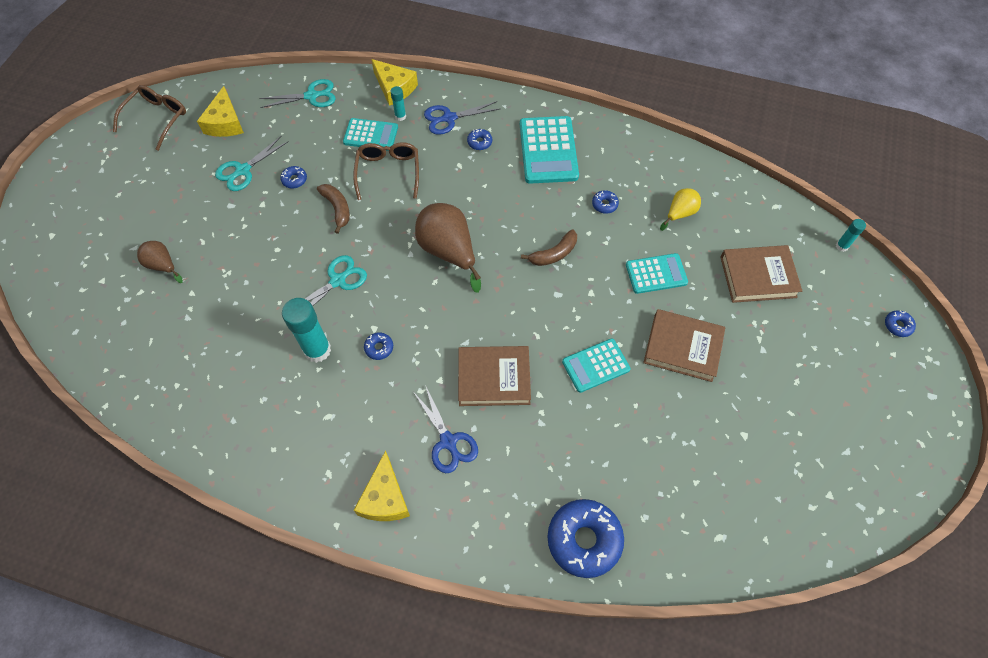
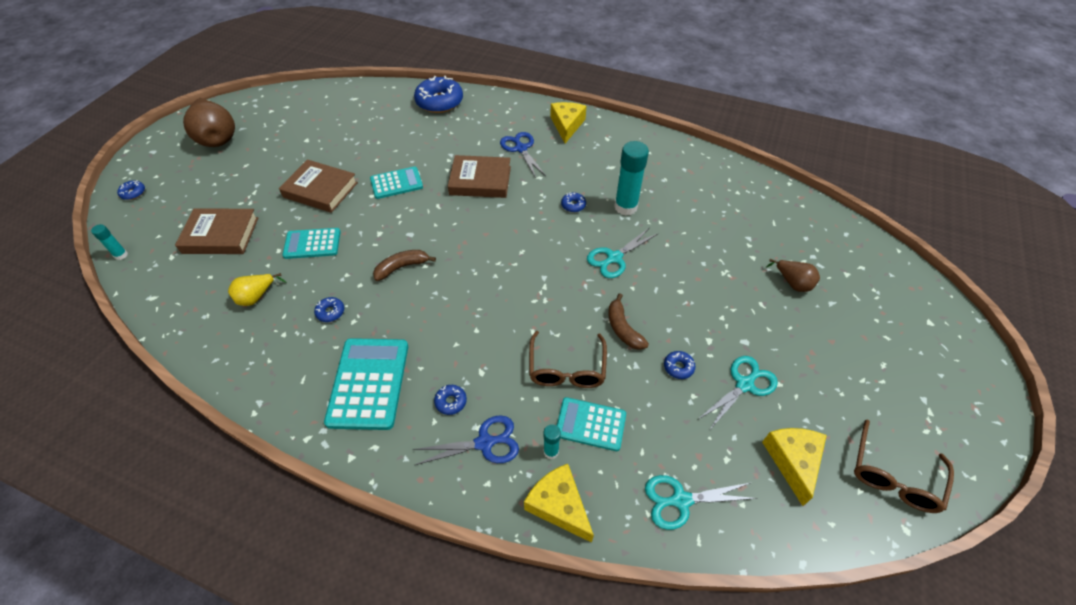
camera: 175 degrees left, 10 degrees down
brown pear [415,203,481,293] -> brown pear moved to [183,98,235,147]

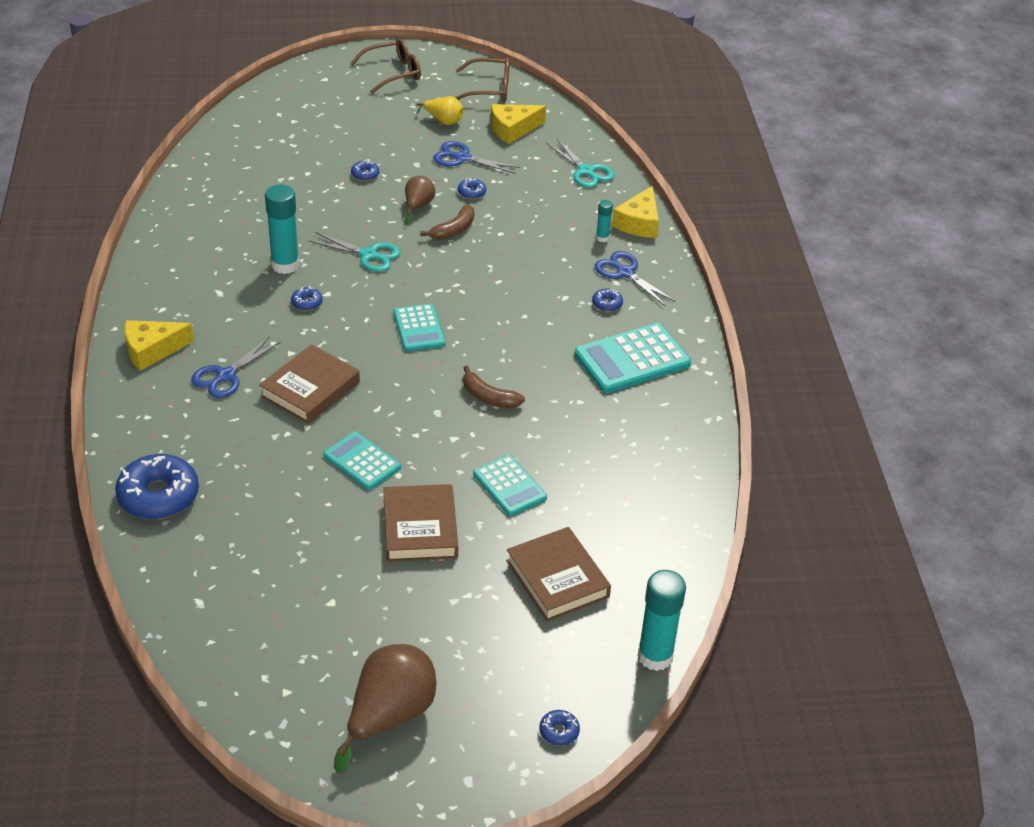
camera: 120 degrees left, 10 degrees down
turquoise glue stick [91,224,128,260] -> turquoise glue stick [638,570,686,671], size x2.03
yellow pear [228,273,286,306] -> yellow pear moved to [416,96,463,125]
blue donut [314,297,344,322] -> blue donut moved to [351,160,379,181]
brown book [448,155,511,198] -> brown book turned 60 degrees clockwise [259,344,360,424]
brown glasses [529,331,607,388] -> brown glasses moved to [350,39,421,94]
turquoise calculator [557,397,626,451] -> turquoise calculator moved to [393,304,446,351]
turquoise scissors [697,356,778,431] -> blue scissors [433,141,520,174]
brown pear [766,259,820,292] -> brown pear moved to [405,176,435,224]

